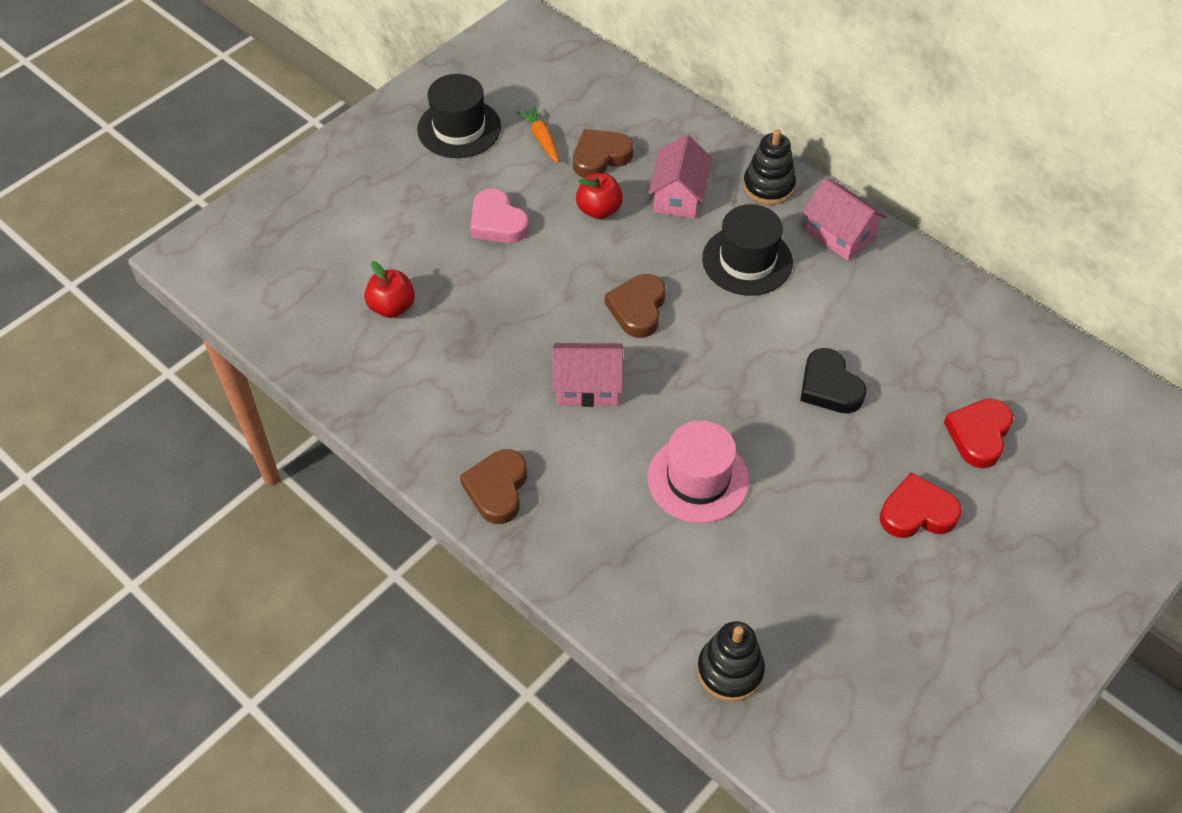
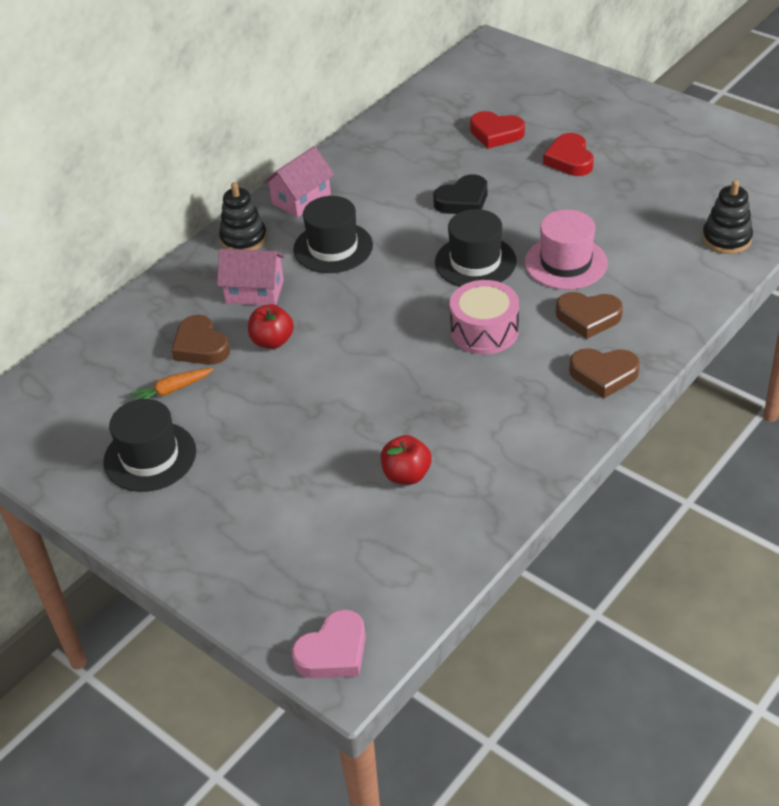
camera: 90 degrees left, 10 degrees down
pink heart [470,188,529,243] -> pink heart moved to [291,609,366,678]
pink house [552,343,623,407] -> pink drum [450,280,519,354]
brown heart [605,274,665,338] -> brown heart moved to [556,292,623,339]
none -> black hat [435,209,517,287]

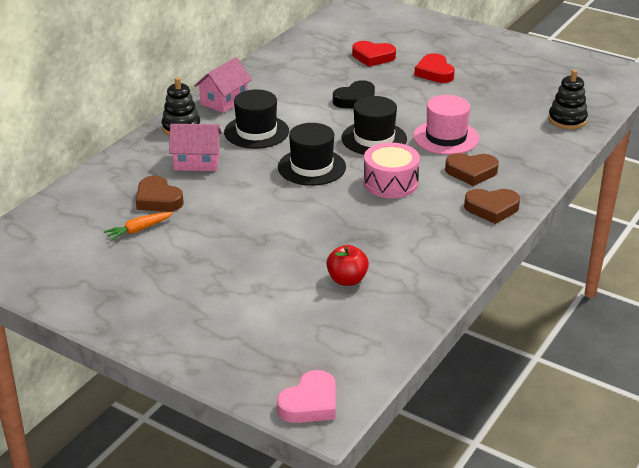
camera: 10 degrees left, 10 degrees down
black hat [103,399,196,492] -> black hat moved to [278,123,346,186]
red apple [248,304,294,349] -> none

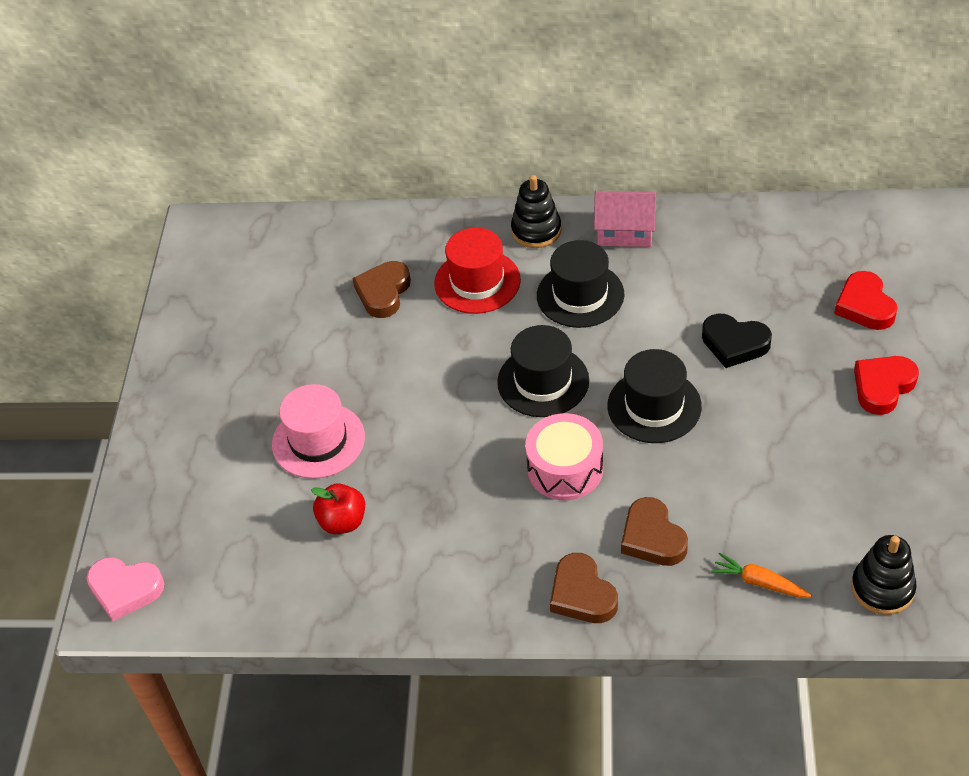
camera: 65 degrees right, 15 degrees up
orange carrot [104,212,173,241] -> orange carrot moved to [711,552,812,598]
pink house [169,124,222,171] -> red hat [434,227,521,314]
pink hat [413,95,479,155] -> pink hat moved to [272,384,365,479]

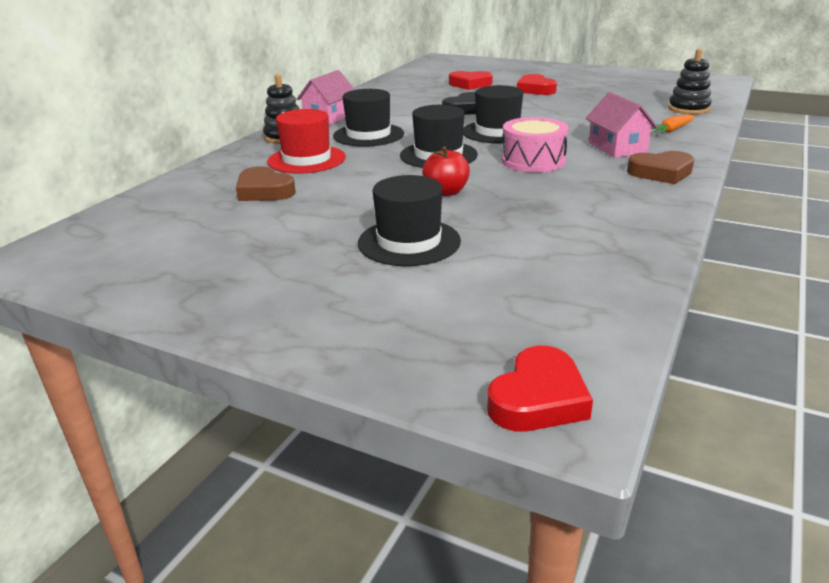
camera: 70 degrees left, 20 degrees down
pink heart [87,557,164,621] -> red heart [487,346,593,431]
pink hat [272,384,365,479] -> black hat [358,175,461,266]
red apple [311,483,365,534] -> red apple moved to [422,146,470,196]
brown heart [621,497,688,566] -> pink house [585,92,658,158]

